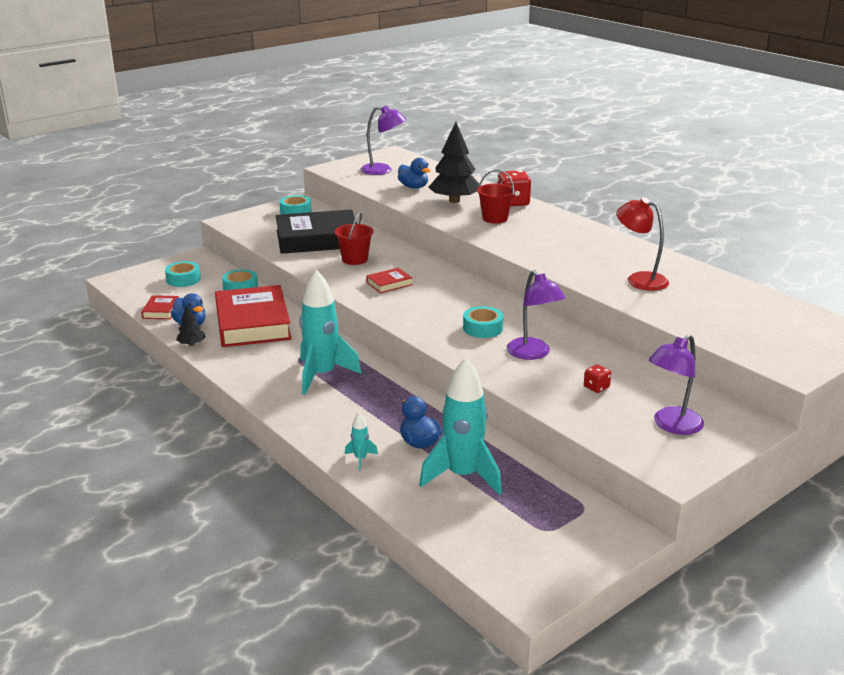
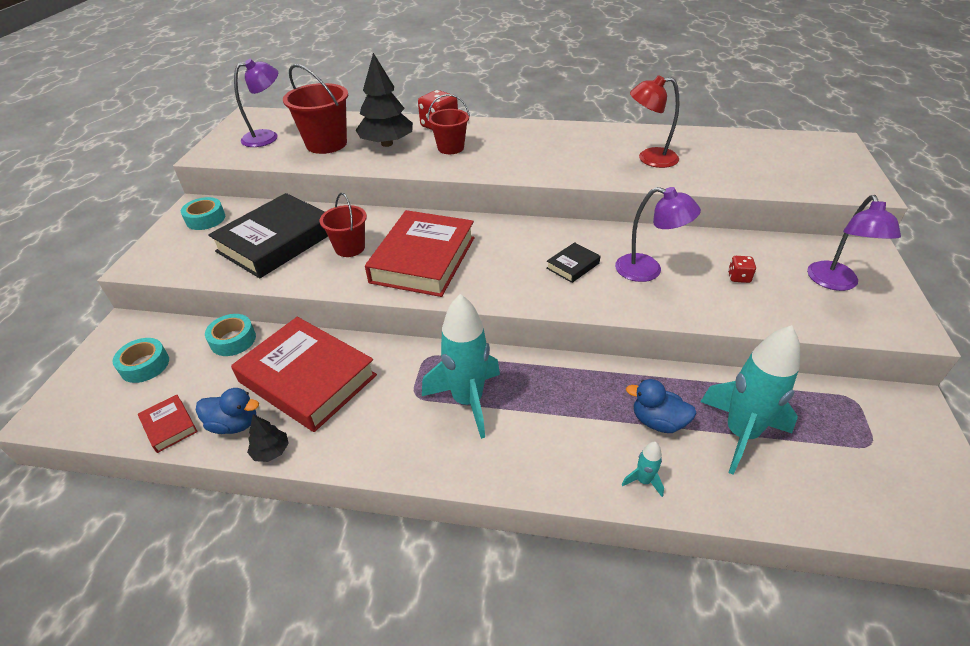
camera: 40 degrees left, 15 degrees up
red book [366,268,413,293] -> red book [365,210,474,297], size x2.32
blue duck [398,158,431,189] -> red bucket [283,64,348,154]
turquoise tape [463,306,504,338] -> black book [546,242,600,283]

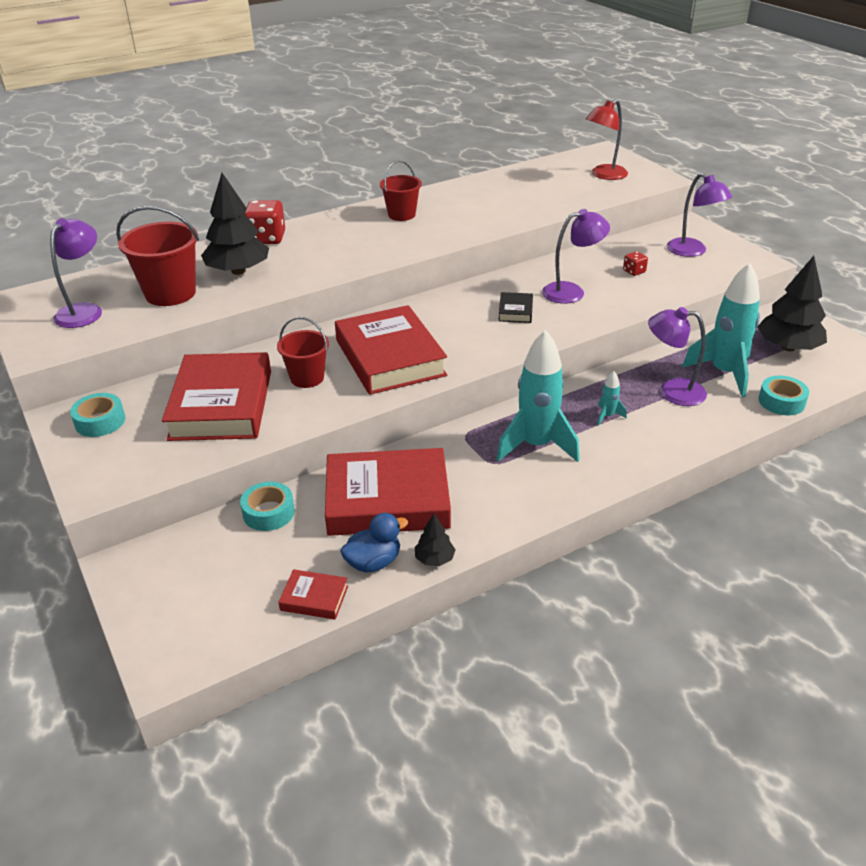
camera: 40 degrees left, 5 degrees down
turquoise tape [113,338,169,383] -> turquoise tape moved to [759,376,809,415]
black book [208,193,328,278] -> red book [162,352,271,441]
red bucket [428,94,470,154] -> red bucket moved to [380,160,422,221]
turquoise rocket [622,442,664,497] -> turquoise rocket moved to [597,371,627,426]
blue duck [626,379,697,433] -> purple lamp [648,307,707,406]
red lamp [630,75,679,168] -> red lamp moved to [586,99,628,180]
none -> black tree [757,256,827,351]

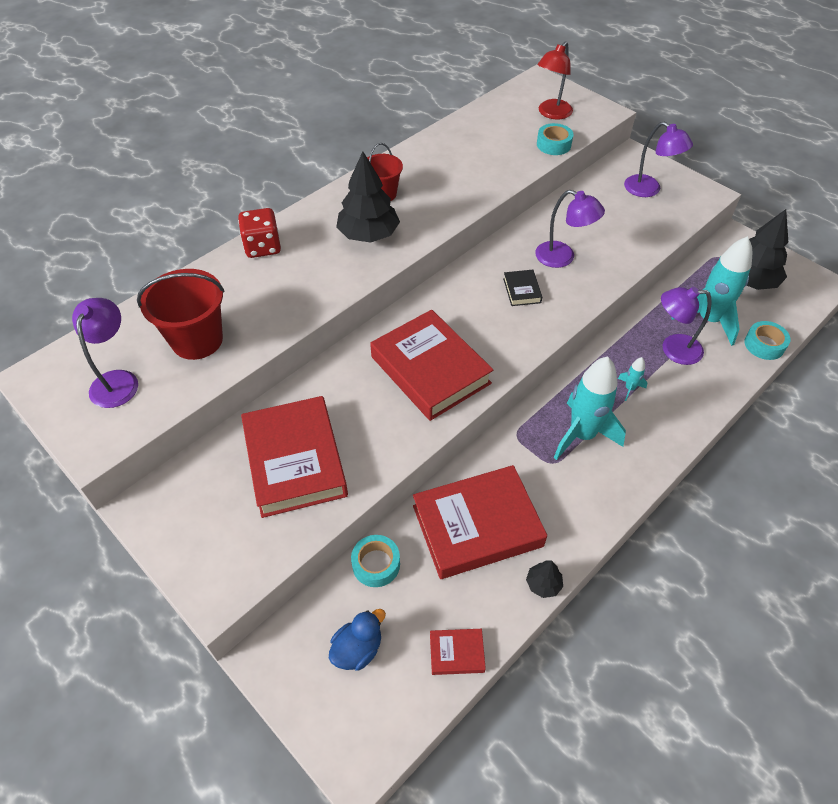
camera: 15 degrees left, 15 degrees up
turquoise tape [70,393,125,437] -> turquoise tape moved to [537,123,573,155]
black tree [201,173,269,275] -> black tree moved to [336,152,400,243]
red bucket [277,317,329,388] -> none
blue duck [340,513,408,573] -> blue duck moved to [329,609,386,671]
purple lamp [542,209,610,304] -> purple lamp turned 60 degrees clockwise [535,190,605,268]
red dice [623,251,648,276] -> none

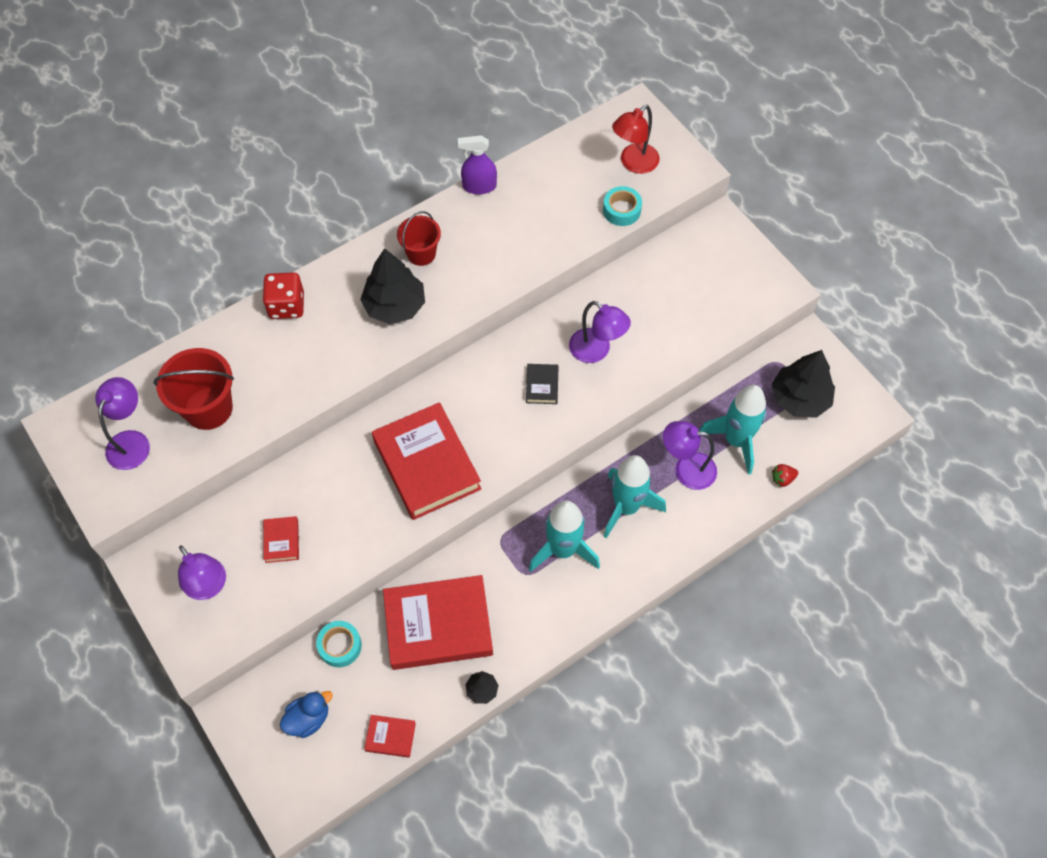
camera: 10 degrees right, 10 degrees up
red book [241,396,348,518] -> red book [263,516,299,563], size x0.43
turquoise rocket [618,357,647,401] -> turquoise rocket [603,455,666,538], size x2.37
purple lamp [624,122,693,197] -> purple lamp moved to [178,545,226,600]
turquoise tape [745,321,791,360] -> red strawberry [772,464,798,487]
none -> purple spray bottle [458,135,497,194]

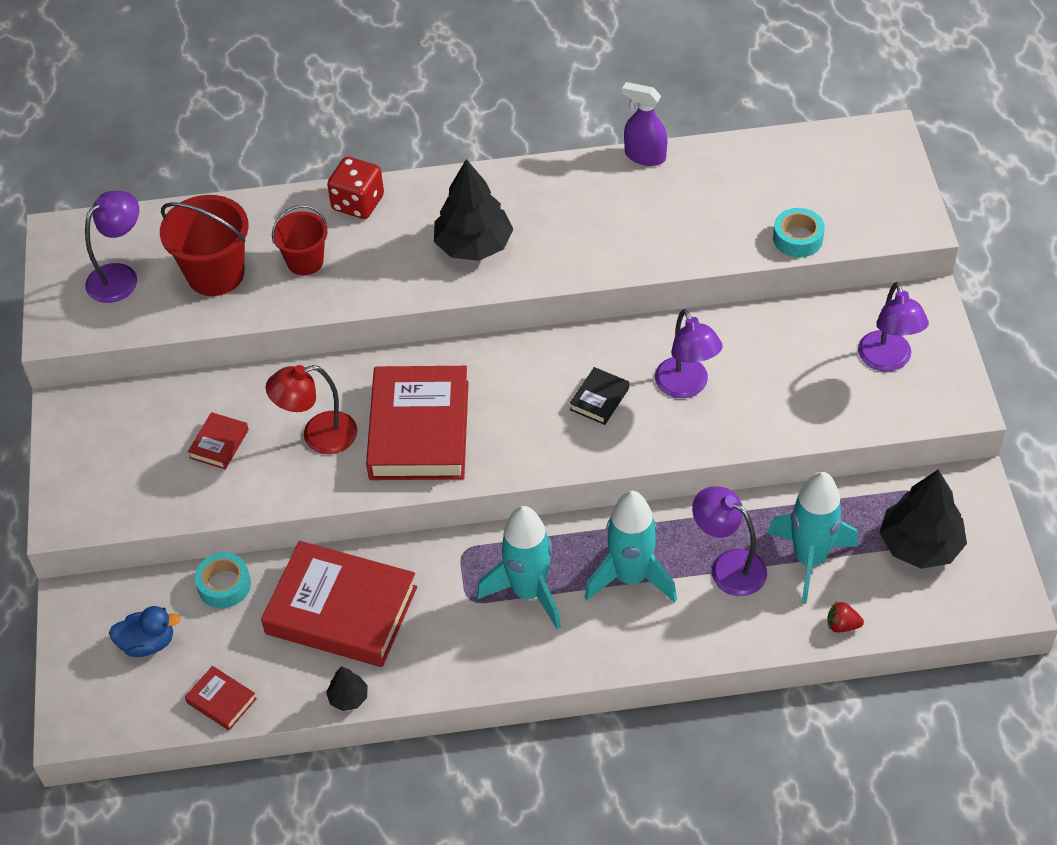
camera: 30 degrees right, 10 degrees down
purple lamp [178,545,226,600] -> purple lamp moved to [858,282,929,372]
red bucket [397,211,441,266] -> red bucket moved to [272,205,328,275]
red lamp [612,105,660,174] -> red lamp moved to [266,365,357,454]

